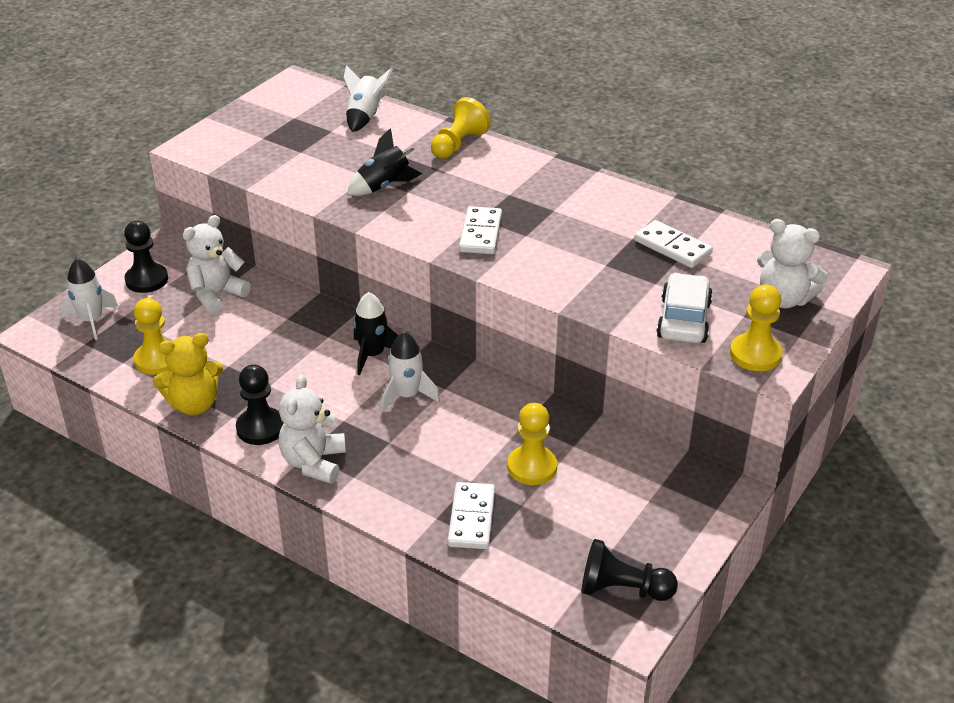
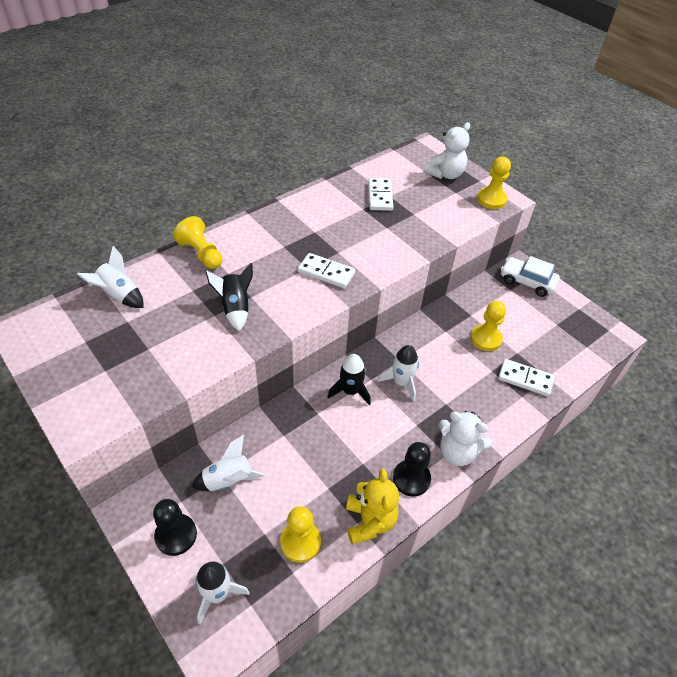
camera: 75 degrees left, 10 degrees up
white teddy bear [183,215,251,314] -> white rocket [192,435,265,491]
black pawn [582,539,678,601] -> none
white domino [634,220,713,268] -> white domino turned 60 degrees counterclockwise [368,178,393,211]
white car [656,273,713,343] -> white car moved to [501,256,560,297]

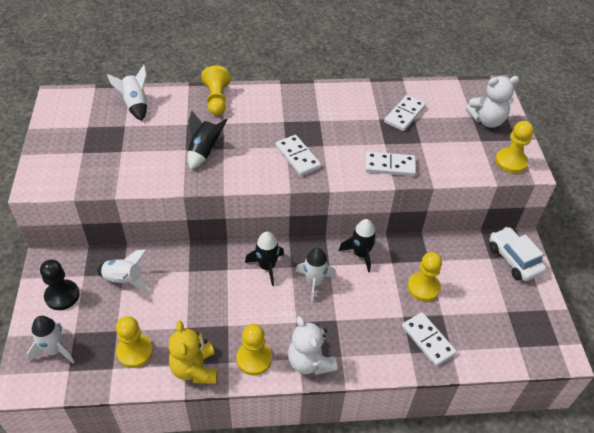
camera: 35 degrees right, 0 degrees up
yellow teddy bear [346,468,399,545] -> yellow teddy bear turned 135 degrees clockwise [168,320,218,384]
black pawn [393,442,431,497] -> yellow pawn [236,324,272,375]
none -> black rocket [339,219,376,272]
none -> white domino [365,151,416,176]

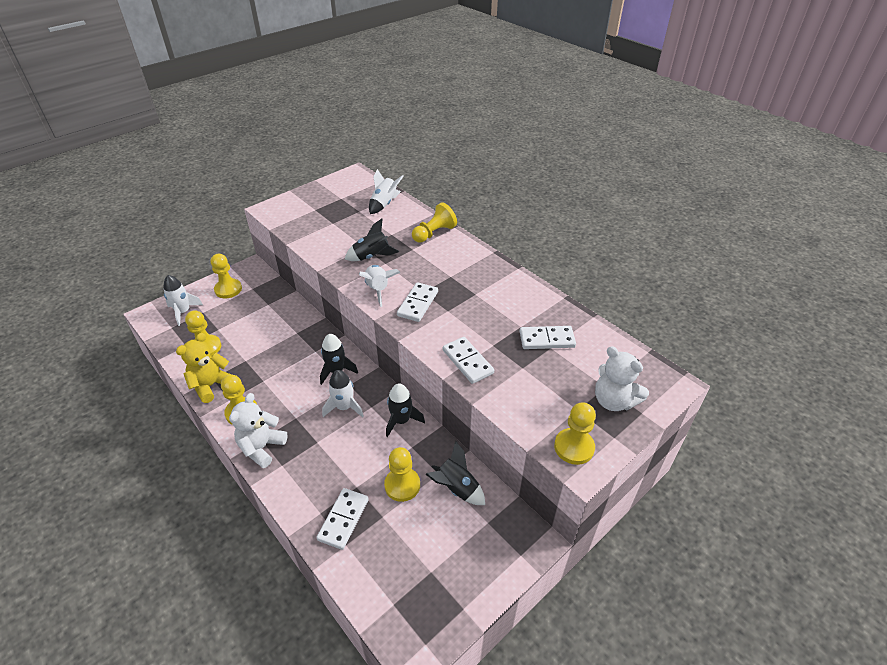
camera: 55 degrees right, 5 degrees down
black pawn [40,260,80,310] -> yellow pawn [211,254,242,299]
white rocket [97,249,151,291] -> white rocket moved to [359,265,401,307]
white car [489,227,546,281] -> none
none -> black rocket [426,441,485,505]

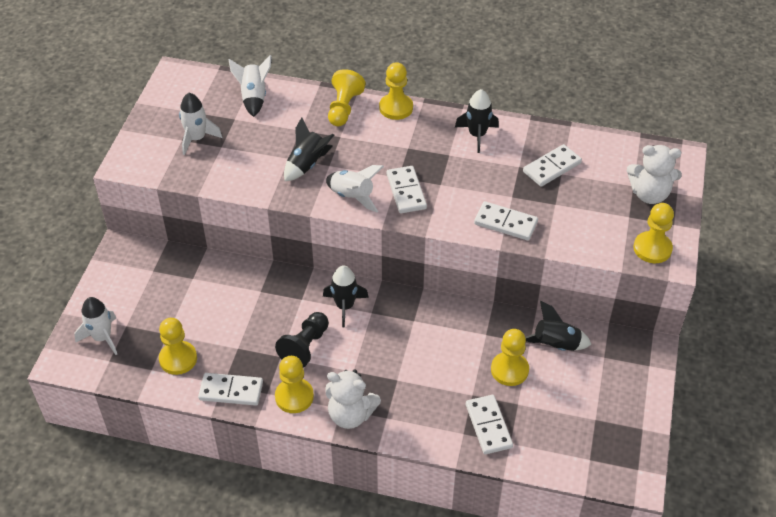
camera: 35 degrees left, 5 degrees up
yellow teddy bear [176,333,232,403] -> white domino [198,373,263,406]
yellow pawn [211,254,242,299] -> yellow pawn moved to [379,62,413,120]
white teddy bear [229,393,287,468] -> white teddy bear turned 60 degrees counterclockwise [326,370,381,429]
white rocket [322,370,364,417] -> white rocket moved to [179,93,222,155]
black rocket [386,383,425,437] -> black rocket moved to [455,89,499,153]
none -> black pawn [275,312,329,368]

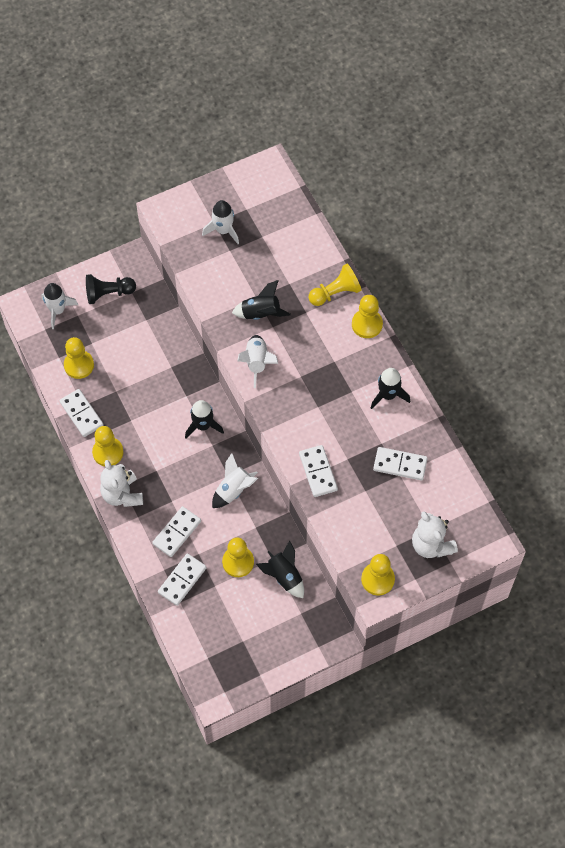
camera: 50 degrees right, 15 degrees up
white rocket [229,55,272,117] -> white rocket moved to [212,453,258,508]
black pawn [275,312,329,368] -> black pawn moved to [86,274,136,304]
white domino [387,166,427,213] -> white domino moved to [152,506,201,557]

